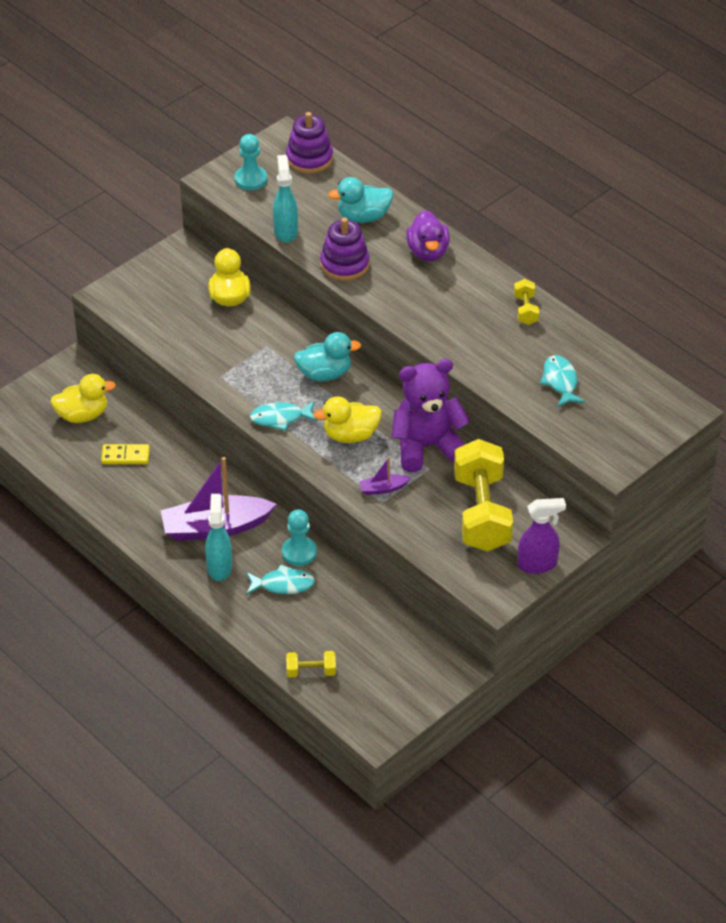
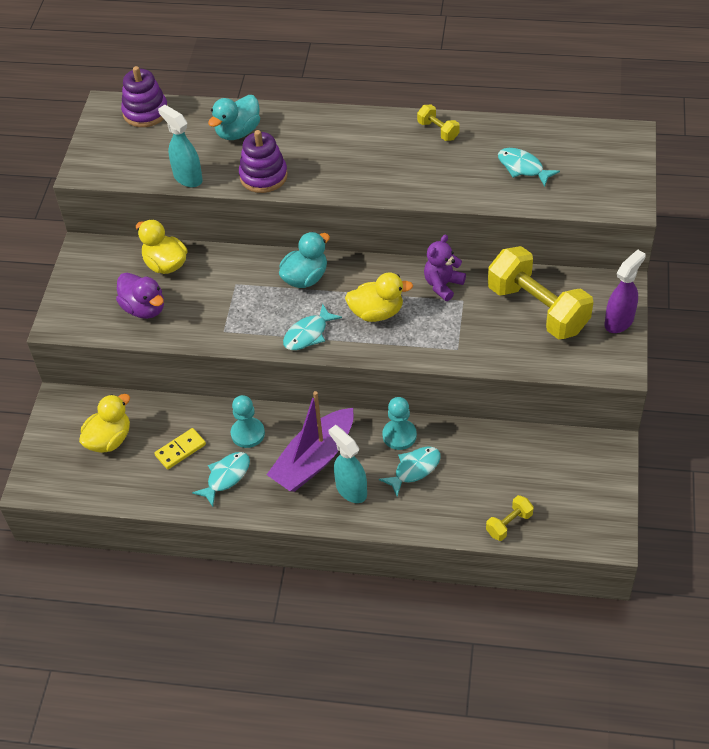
camera: 35 degrees left, 5 degrees up
turquoise pawn [235,134,267,190] -> turquoise pawn moved to [231,395,265,448]
yellow duck [313,396,382,443] -> yellow duck turned 135 degrees counterclockwise [345,273,413,322]
purple boat [359,457,410,495] -> none
purple teddy bear [392,359,470,472] -> purple teddy bear [424,234,466,301], size x0.58
purple duck [406,210,450,262] -> purple duck moved to [116,273,164,319]
none -> turquoise fish [192,452,250,507]

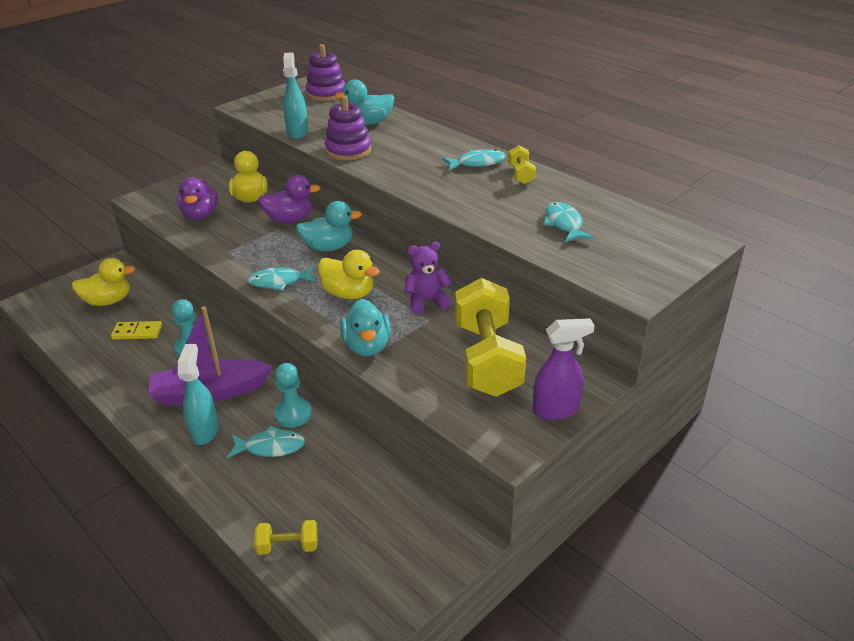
camera: 35 degrees right, 15 degrees down
turquoise fish [192,452,250,507] -> turquoise fish moved to [442,149,506,170]
none -> purple duck [258,175,320,223]
none -> turquoise duck [340,299,391,356]

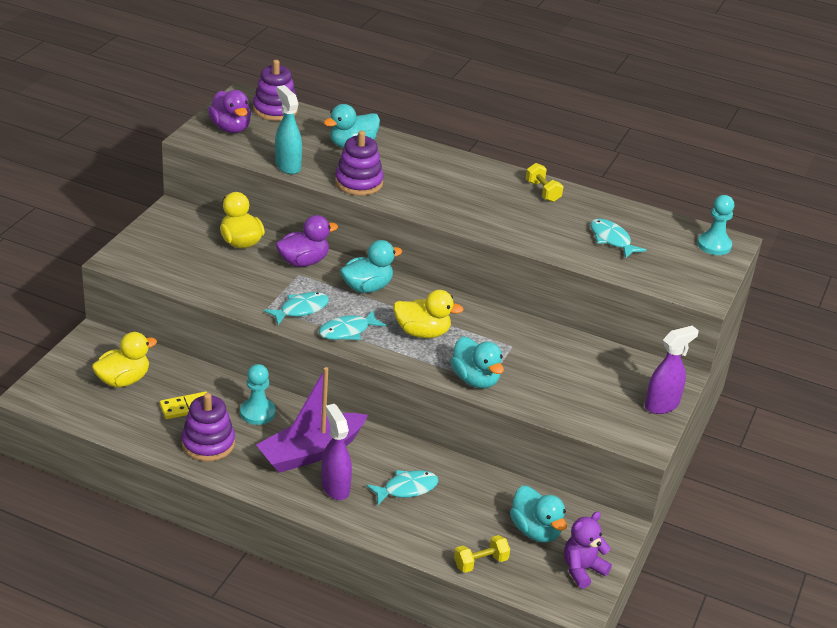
camera: 25 degrees left, 0 degrees up
purple duck [177,178,218,220] -> purple duck moved to [208,90,251,133]
turquoise spray bottle [178,344,219,445] -> purple spray bottle [321,404,352,500]
turquoise pawn [274,363,312,428] -> turquoise pawn moved to [697,195,734,255]
purple teddy bear [405,242,452,314] -> purple teddy bear moved to [564,511,612,589]
turquoise fish [442,149,506,170] -> turquoise fish moved to [263,292,329,325]
yellow dumbbell [455,278,526,397] -> none
none -> purple stacking toy [181,393,235,461]
none -> turquoise duck [510,486,567,543]

